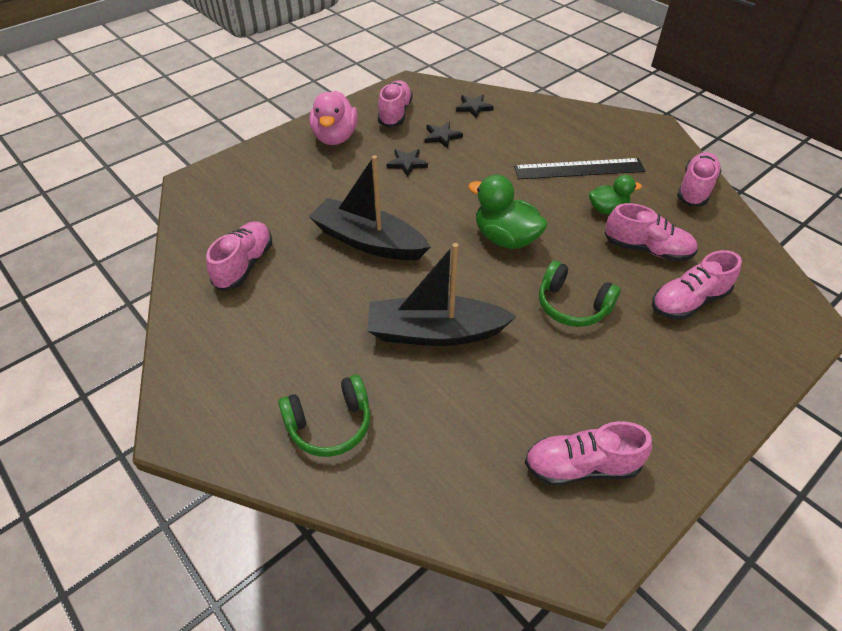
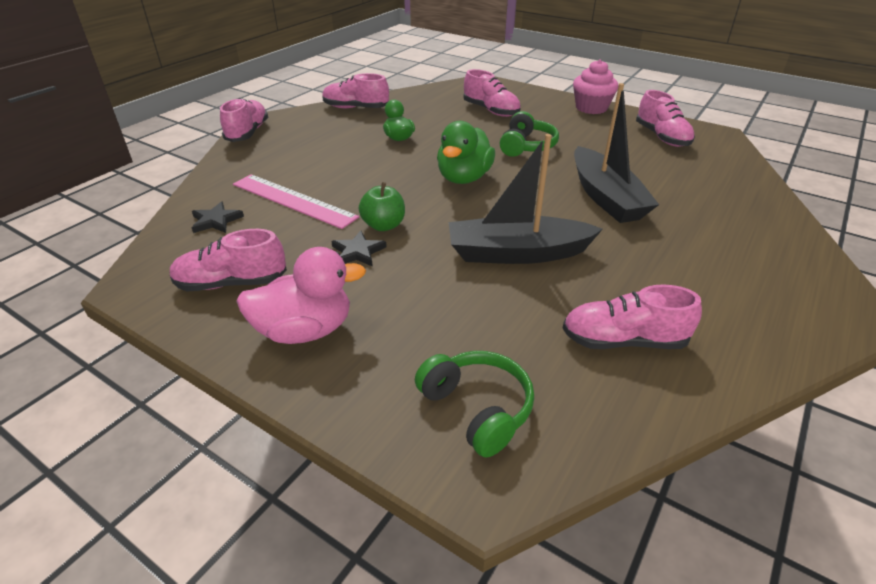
camera: 105 degrees left, 10 degrees down
green headphones [278,375,370,457] -> green headphones moved to [415,351,534,458]
black boat [309,155,430,260] -> black boat turned 75 degrees clockwise [449,134,603,264]
black star [425,122,463,148] -> none
black ruler [514,158,645,179] -> none
pink shoe [605,203,698,262] -> pink shoe moved to [220,98,268,142]
none -> pink ruler [233,174,359,229]
none -> green apple [359,182,405,231]
none -> pink cupcake [573,60,618,114]

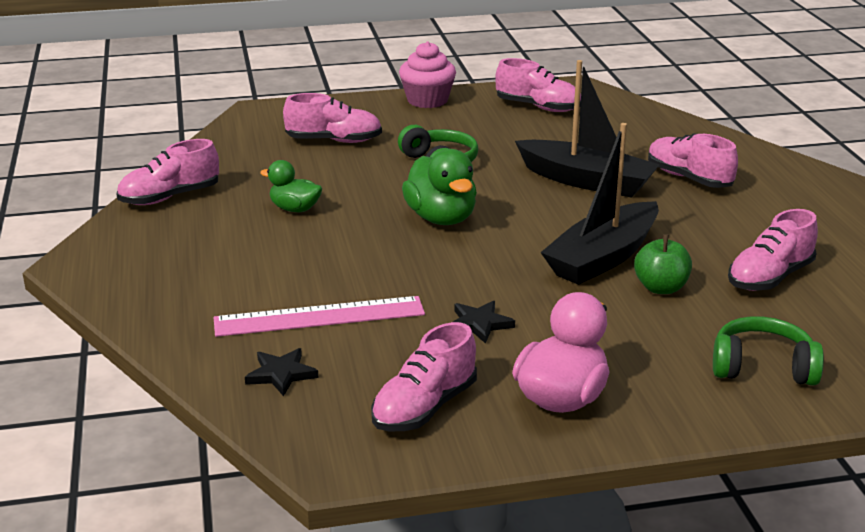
camera: 45 degrees left, 10 degrees down
pink shoe [220,98,268,142] -> pink shoe moved to [648,133,738,188]
green apple [359,182,405,231] -> green apple moved to [634,234,692,294]

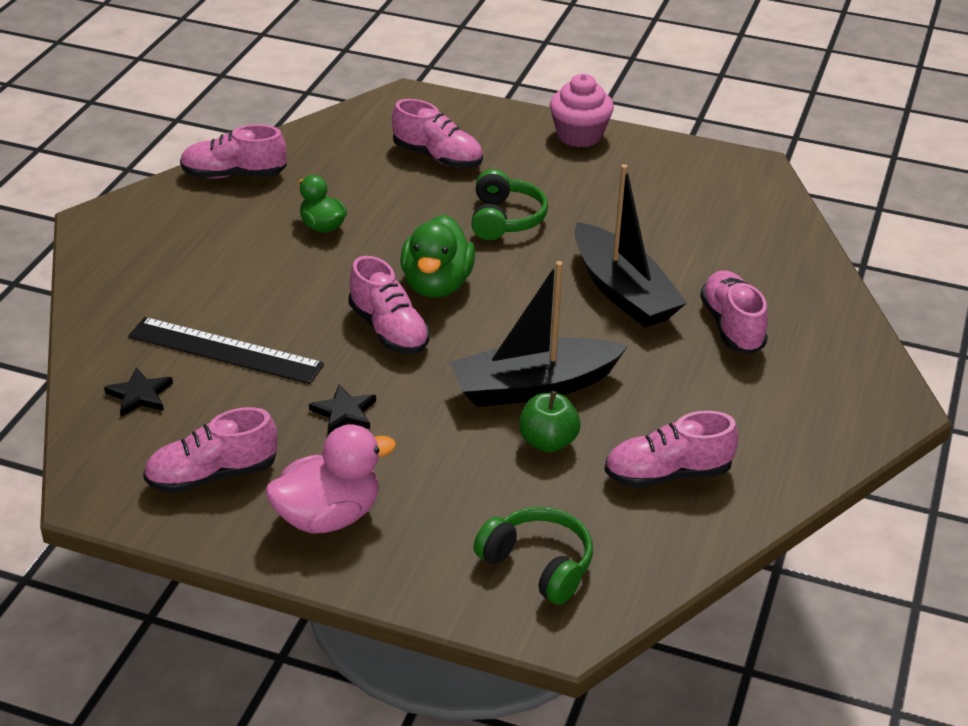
camera: 30 degrees right, 10 degrees up
pink ruler [213,296,425,337] -> black ruler [128,317,324,384]
pink shoe [495,58,581,112] -> pink shoe moved to [348,256,430,354]

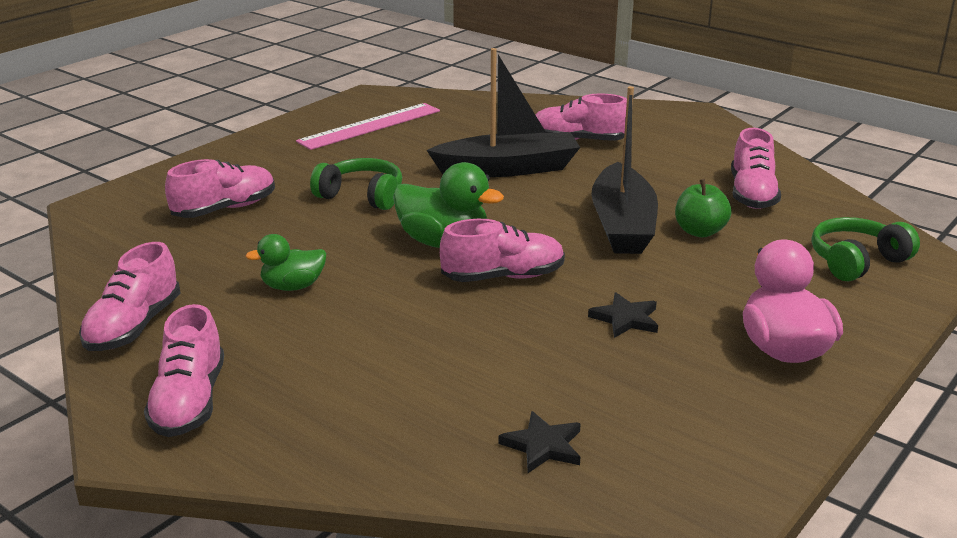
camera: 70 degrees left, 10 degrees down
black ruler [128,317,324,384] -> none
pink shoe [143,407,277,494] -> pink shoe moved to [144,304,224,437]
pink cupcake [550,74,614,147] -> none
none -> pink ruler [296,103,440,150]

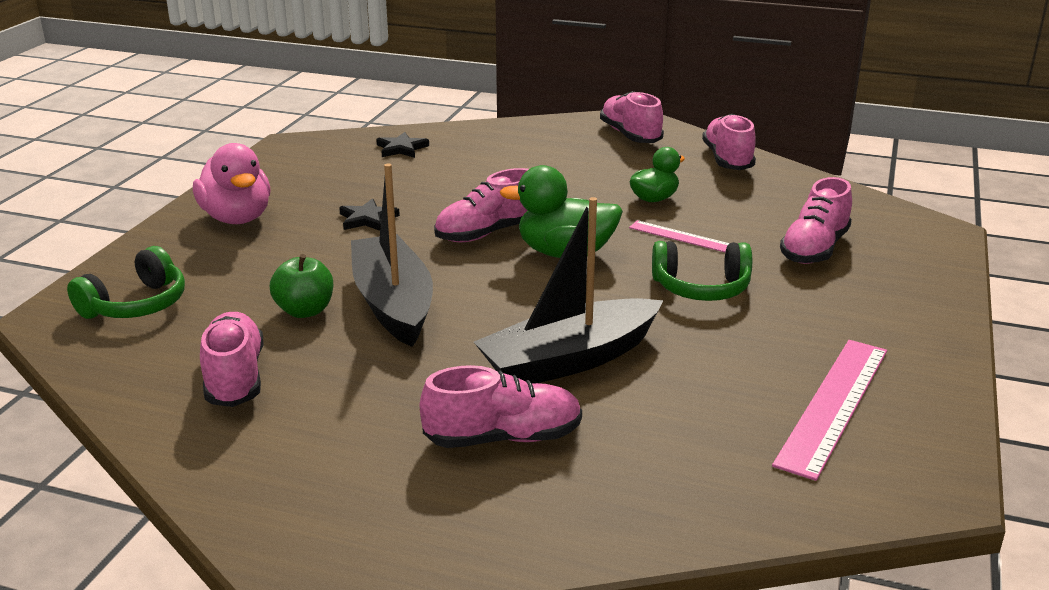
camera: 160 degrees right, 0 degrees up
none -> pink ruler [629,220,730,252]

